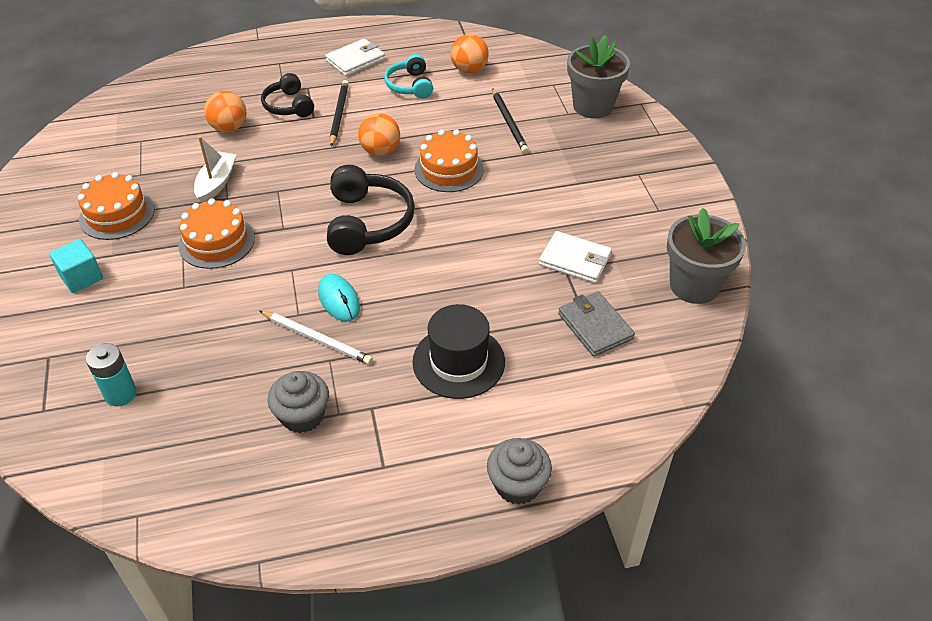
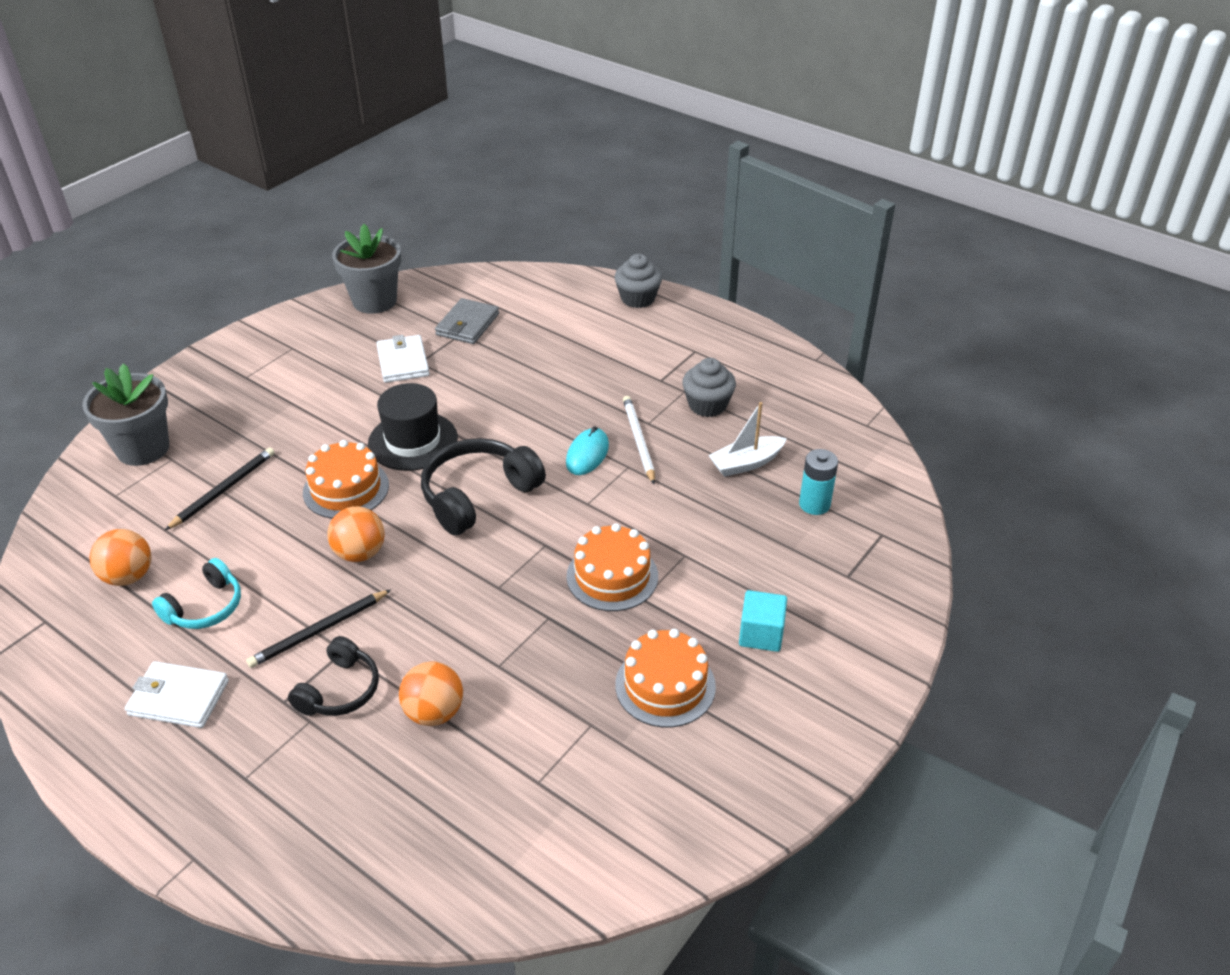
camera: 130 degrees left, 5 degrees down
white boat [194,136,237,203] -> white boat moved to [708,402,787,477]
black hat [412,304,505,399] -> black hat moved to [368,383,458,471]

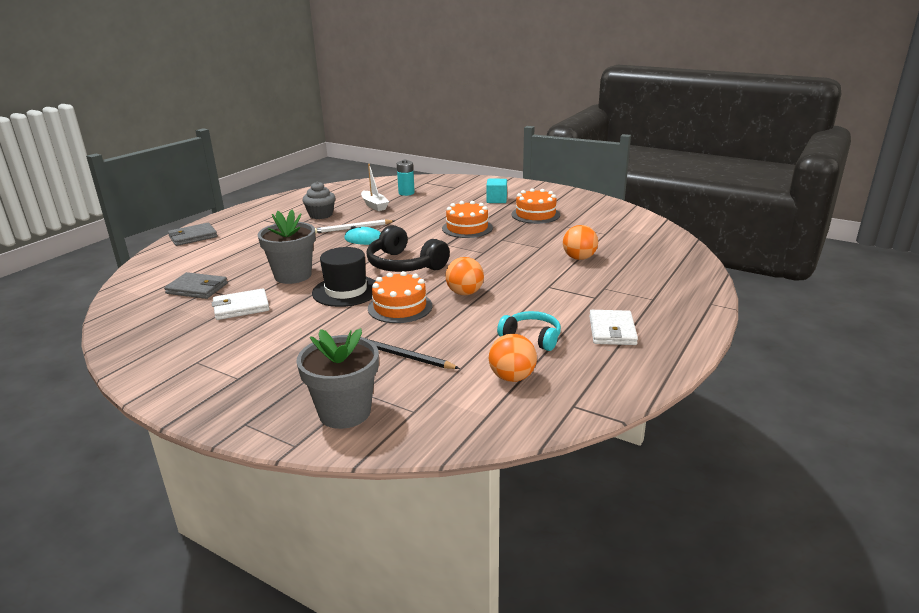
camera: 95 degrees left, 15 degrees down
black pencil [246,589,391,668] -> none
black headphones [288,636,379,716] -> none
grey flower pot [332,224,401,314] -> grey flower pot moved to [257,209,316,284]
grey cupcake [615,254,662,308] -> grey wallet [168,223,218,246]

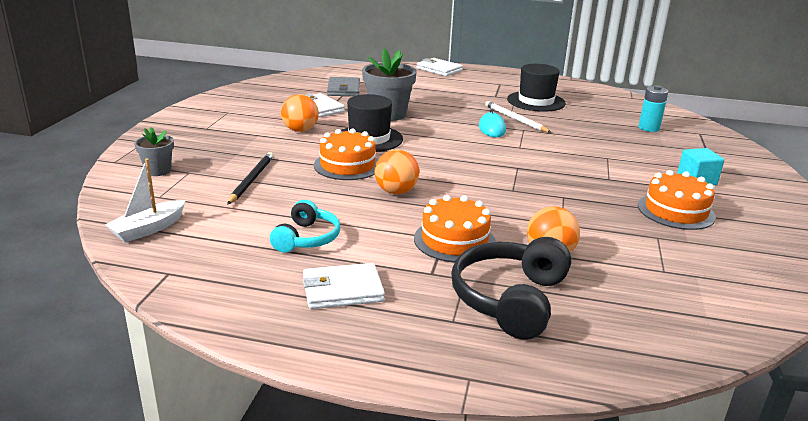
camera: 70 degrees right, 0 degrees up
grey wallet [168,223,218,246] -> white wallet [417,58,463,76]
grey flower pot [296,328,379,429] -> grey flower pot [134,127,174,176], size x0.56
grey cupcake [303,181,335,219] -> black hat [507,64,566,112]
white boat [361,164,389,211] -> white boat moved to [105,158,186,243]
black headphones [366,225,450,272] -> black headphones moved to [451,237,571,340]
orange cake [442,201,493,238] -> orange cake moved to [414,195,496,262]
orange ball [489,334,537,382] -> orange ball moved to [281,94,319,132]

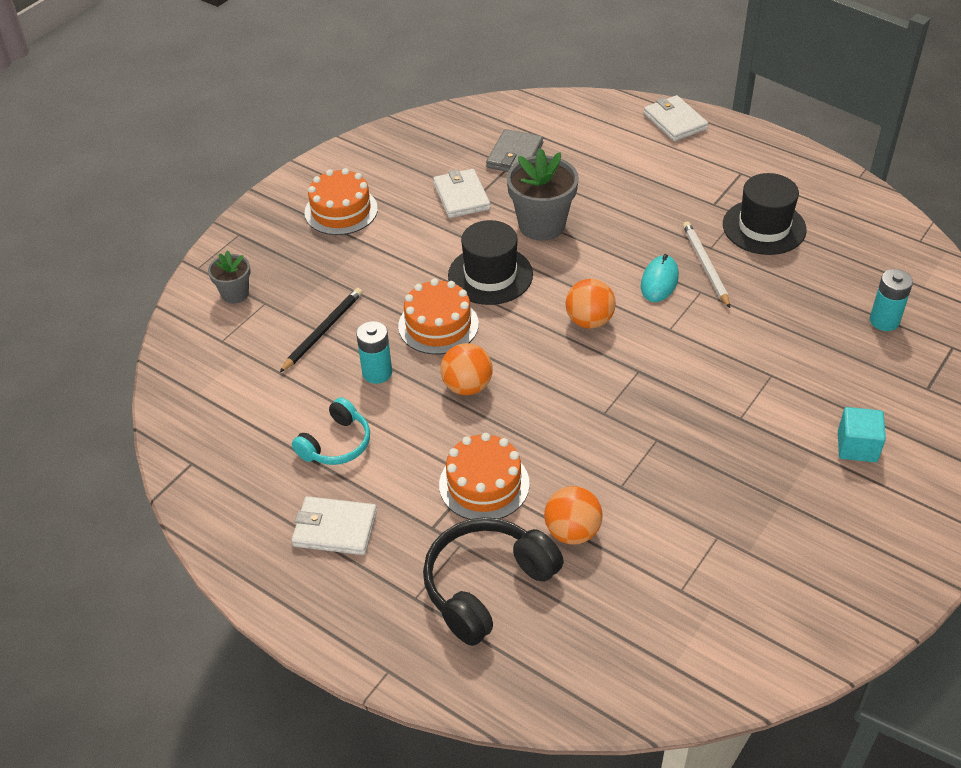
camera: 25 degrees right, 20 degrees up
white boat [105,158,186,243] -> none
orange ball [281,94,319,132] -> orange ball moved to [565,279,616,329]
orange cake [638,170,716,230] -> orange cake moved to [304,168,378,235]
none -> turquoise battery [356,321,392,384]

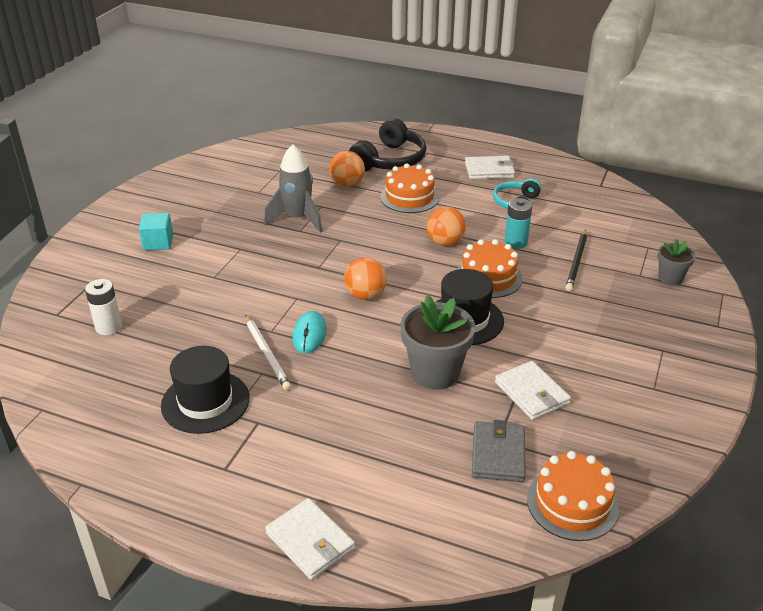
camera: 165 degrees right, 10 degrees down
orange cake [304,168,378,235] -> orange cake moved to [527,451,619,541]
turquoise battery [870,269,913,331] -> white battery [85,279,122,335]
none -> grey rocket [264,144,322,233]

